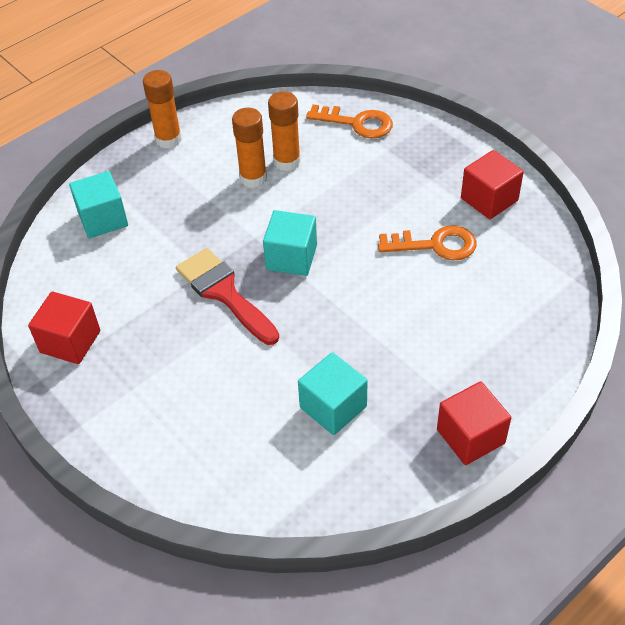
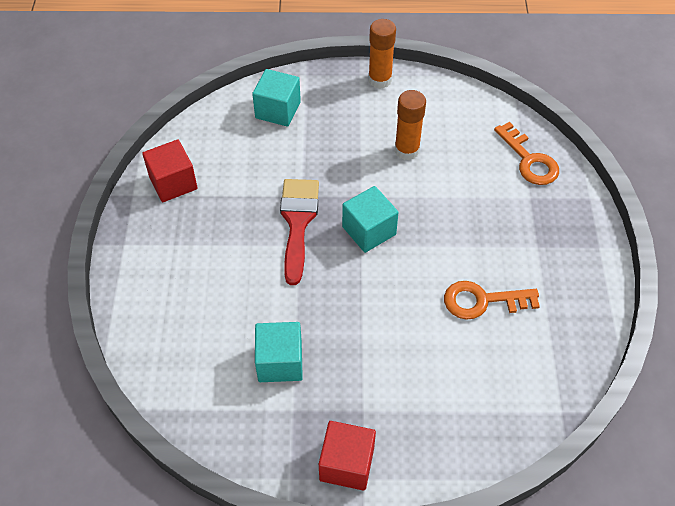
camera: 40 degrees right, 5 degrees up
orange glue stick [268,91,301,171] -> none
orange key [378,225,476,260] -> orange key turned 135 degrees clockwise [444,281,540,320]
red cube [461,150,524,219] -> none

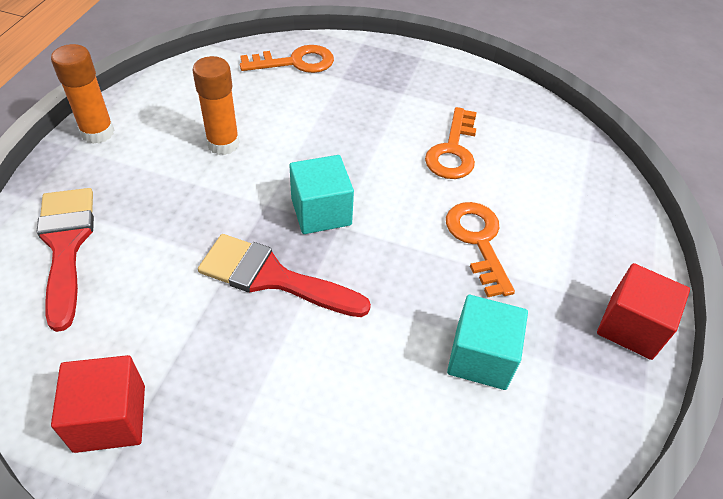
camera: 75 degrees left, 5 degrees down
turquoise cube [252,69,301,127] -> red brush [37,188,94,332]
none -> orange key [446,202,515,297]

